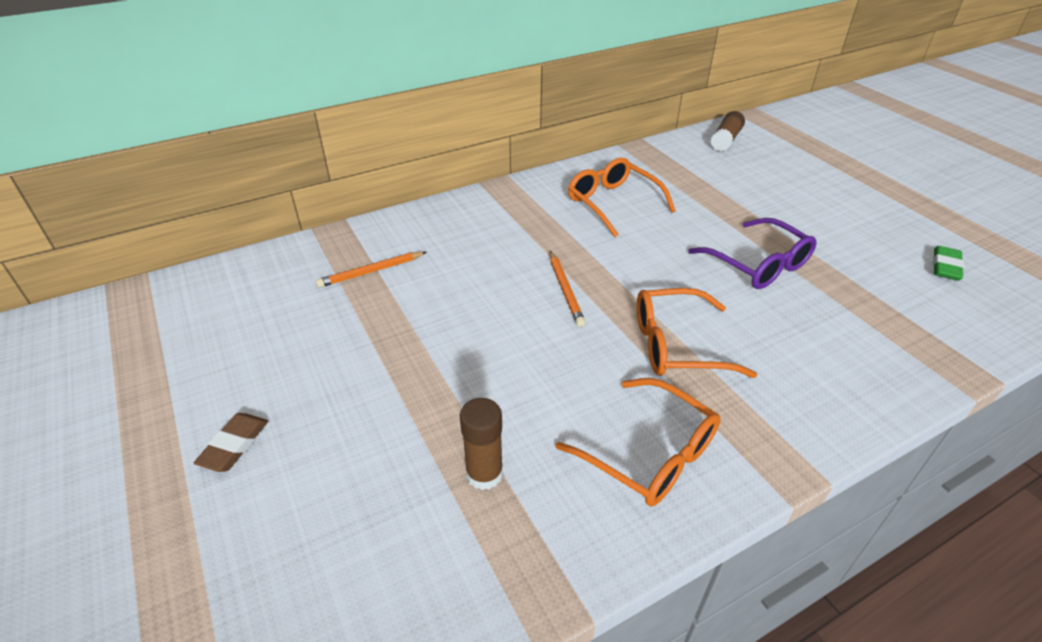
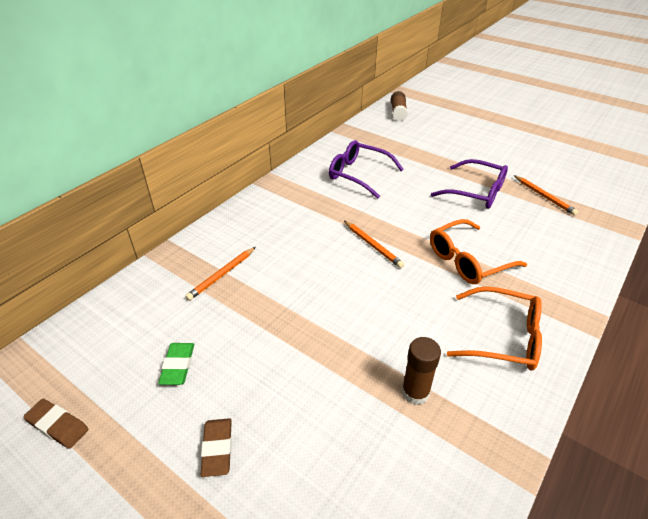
camera: 25 degrees left, 0 degrees up
orange glasses [568,158,676,237] -> purple glasses [329,140,404,199]
green eraser [933,246,964,281] -> green eraser moved to [158,343,194,385]
none -> brown eraser [23,399,88,449]
none -> orange pencil [514,175,578,216]

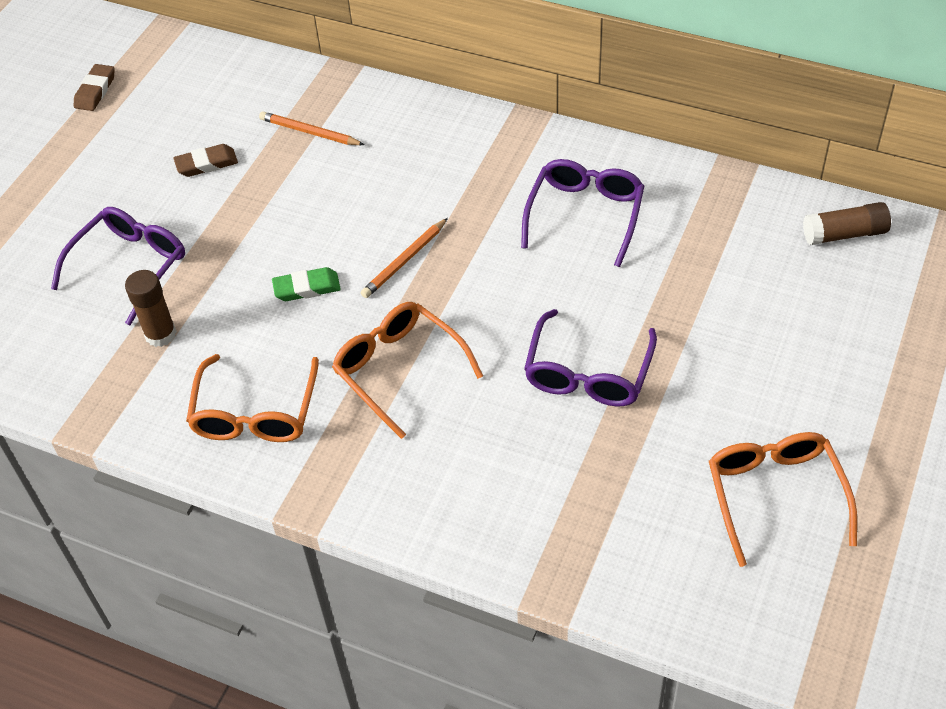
camera: 80 degrees right, 10 degrees up
green eraser [158,343,194,385] -> green eraser moved to [272,267,341,301]
brown eraser [201,418,232,477] -> brown eraser moved to [173,144,238,177]
orange pencil [514,175,578,216] -> none
none -> purple glasses [51,207,185,325]
none -> orange glasses [709,432,857,567]

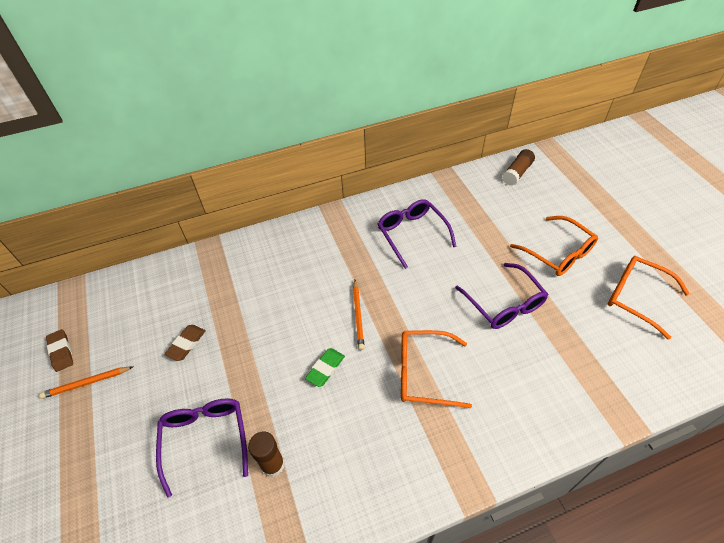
camera: 45 degrees left, 0 degrees up
orange glasses [186,354,319,442] -> orange glasses moved to [510,216,598,276]
orange pencil [259,111,364,145] -> orange pencil moved to [39,366,133,399]

